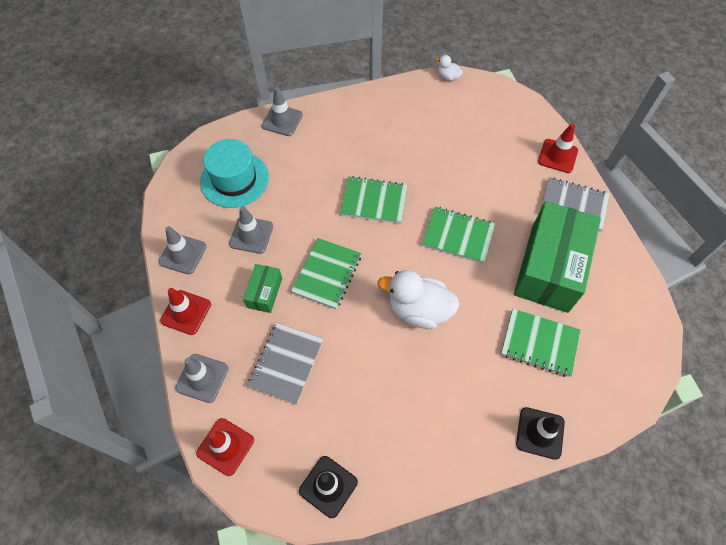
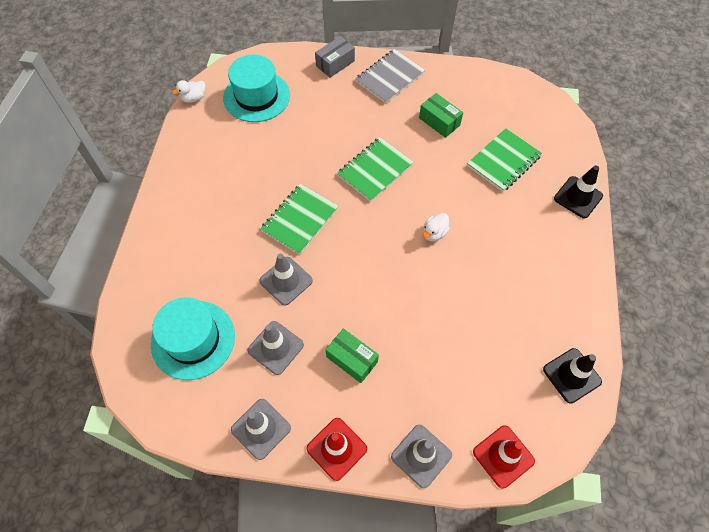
camera: 65 degrees left, 0 degrees up
grey notebook [248,323,323,405] -> none
grey traffic cone [262,87,303,136] -> grey traffic cone moved to [259,253,313,305]
green notebook [291,238,361,309] -> none
white duck [378,270,459,329] -> white duck [423,213,450,241], size x0.48
green box [514,201,601,313] -> green box [419,93,463,138], size x0.45
red traffic cone [538,124,578,173] -> grey box [315,36,355,77]
none -> turquoise hat [223,55,290,122]

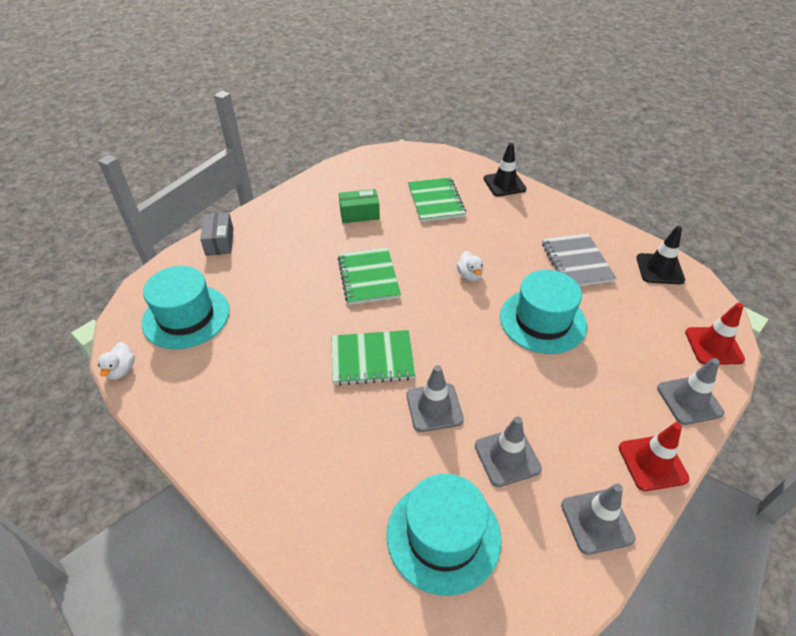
camera: 55 degrees left, 15 degrees down
green notebook [260,183,339,255] -> green notebook turned 75 degrees counterclockwise [332,330,415,386]
green box [325,328,379,383] -> none
grey notebook [355,49,425,103] -> grey notebook moved to [542,233,616,286]
none -> turquoise hat [500,270,587,354]

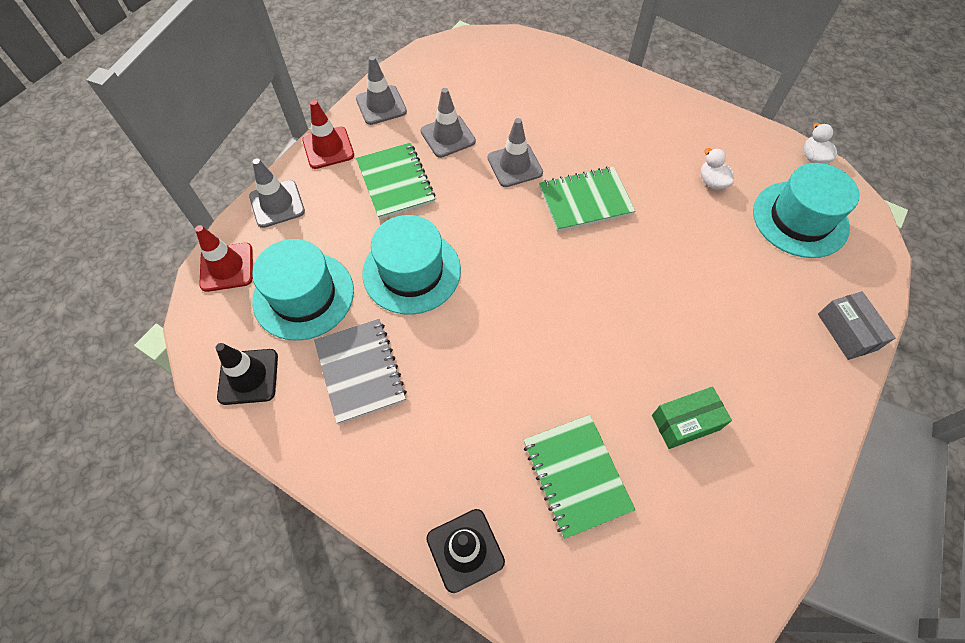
camera: 170 degrees right, 15 degrees up
green notebook [338,247,401,305] -> green notebook moved to [356,143,436,219]
turquoise hat [387,474,501,596] -> turquoise hat moved to [252,239,354,341]
white duck [457,251,484,281] -> white duck moved to [701,148,734,190]

